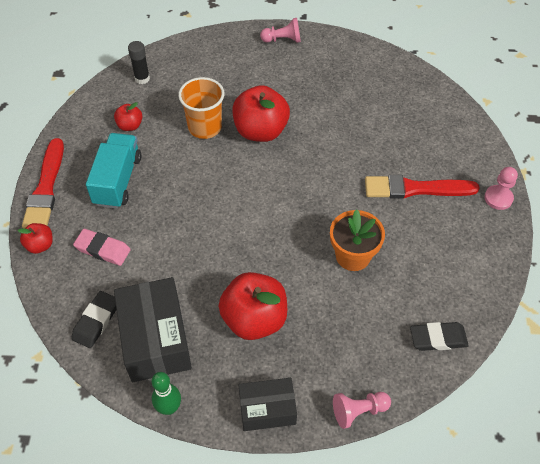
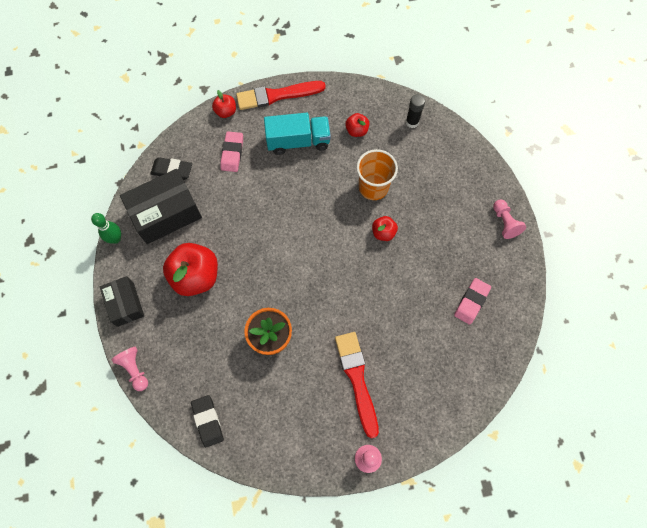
camera: 75 degrees right, 15 degrees up
red apple [232,85,290,142] -> red apple [372,216,398,241], size x0.50
none -> pink eraser [454,278,491,325]

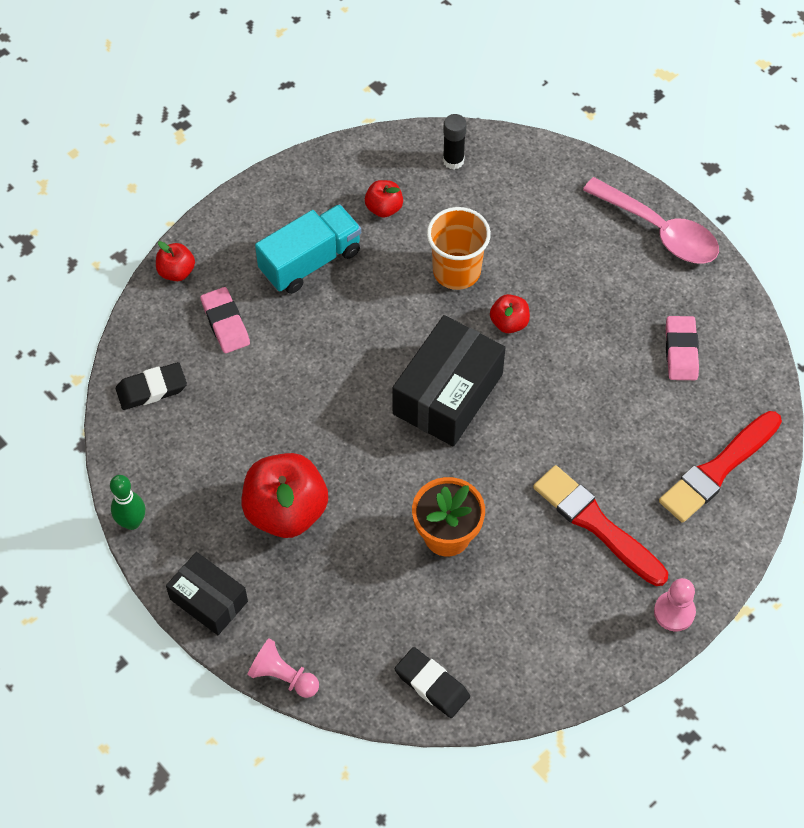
camera: 30 degrees left, 10 degrees down
black box [120,169,202,244] -> black box moved to [392,315,505,446]
red brush [236,81,326,110] -> red brush moved to [659,411,782,523]
pink pawn [493,200,526,239] -> pink spoon [583,177,719,264]

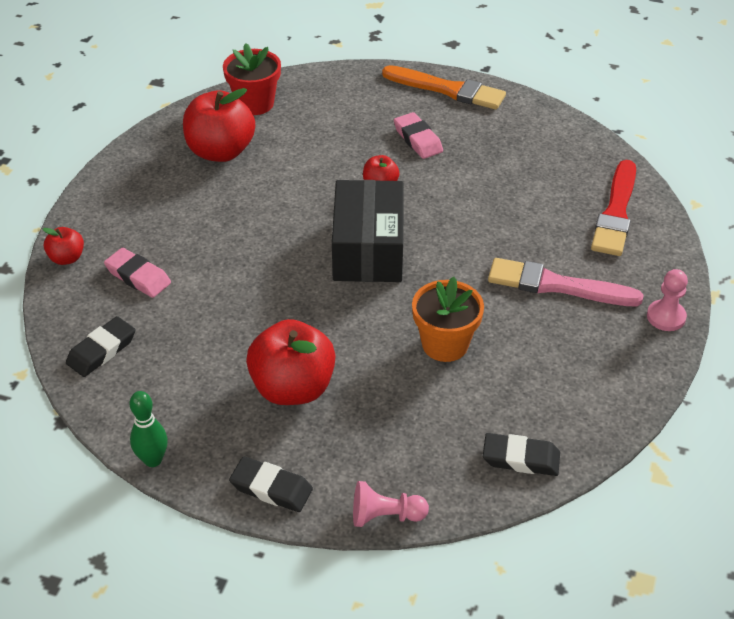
camera: 30 degrees left, 15 degrees down
black box [166,552,248,635] -> black eraser [229,457,313,512]
turquoise truck [255,204,361,294] -> none
red apple [365,180,403,218] -> red apple [183,88,255,162], size x2.02
orange cup [427,207,491,290] -> none
black glue stick [443,114,467,169] -> red flower pot [223,43,281,115]
red brush [533,465,668,586] -> pink brush [488,258,644,306]
pink spoon [583,177,719,264] -> orange brush [382,65,506,110]
pink eraser [666,316,699,380] -> pink eraser moved to [394,112,443,159]

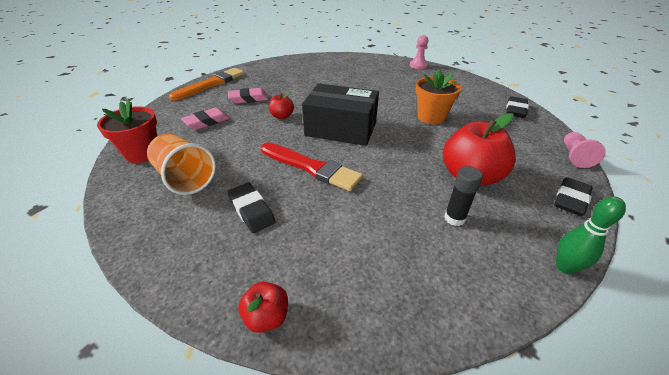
camera: 75 degrees left, 5 degrees down
black eraser [66,316,135,377] -> black eraser moved to [227,183,276,233]
pink eraser [104,248,171,298] -> pink eraser moved to [181,108,230,130]
red apple [183,88,255,162] -> orange cup [147,133,216,195]
pink brush [488,258,644,306] -> none
red brush [591,160,636,256] -> red brush moved to [261,142,363,191]
none -> black glue stick [444,166,483,226]

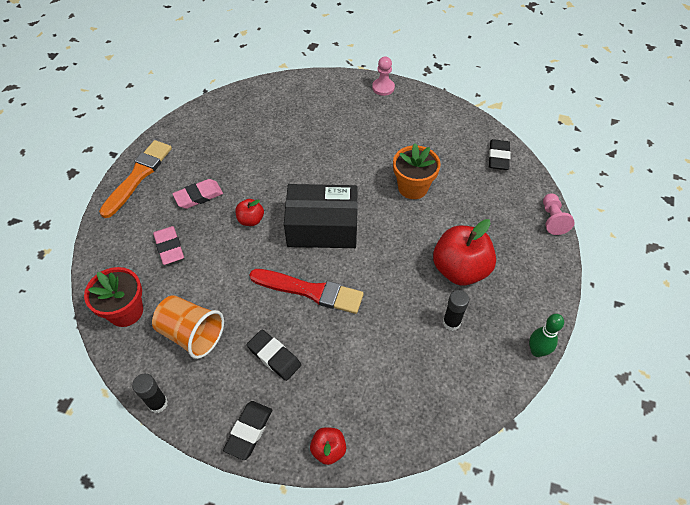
camera: 15 degrees left, 15 degrees up
pink eraser [181,108,230,130] -> pink eraser turned 60 degrees counterclockwise [153,226,184,265]
black eraser [554,177,593,216] -> black eraser moved to [223,401,272,460]
none -> black glue stick [132,374,168,413]

